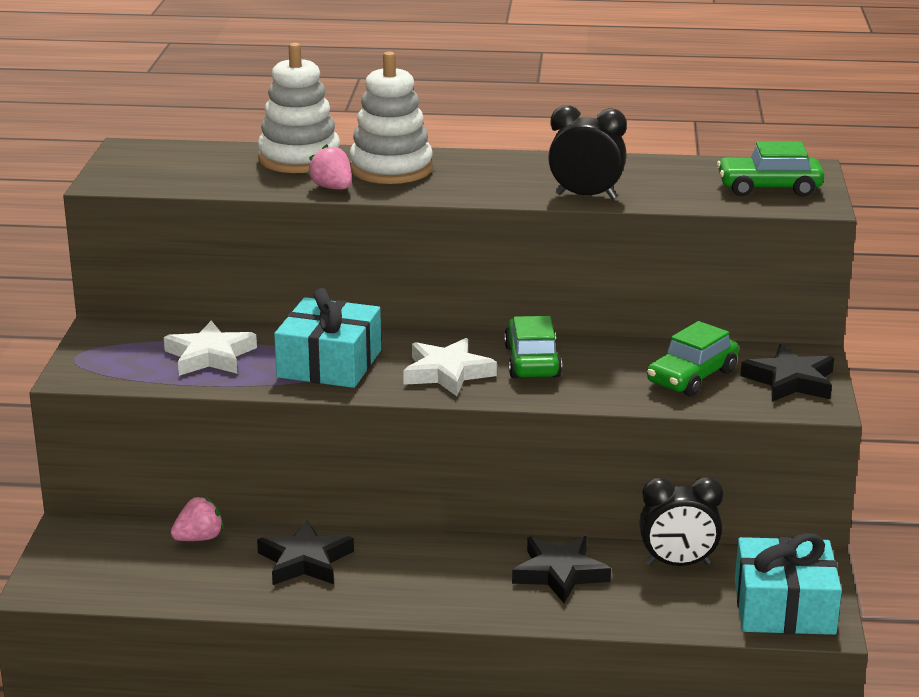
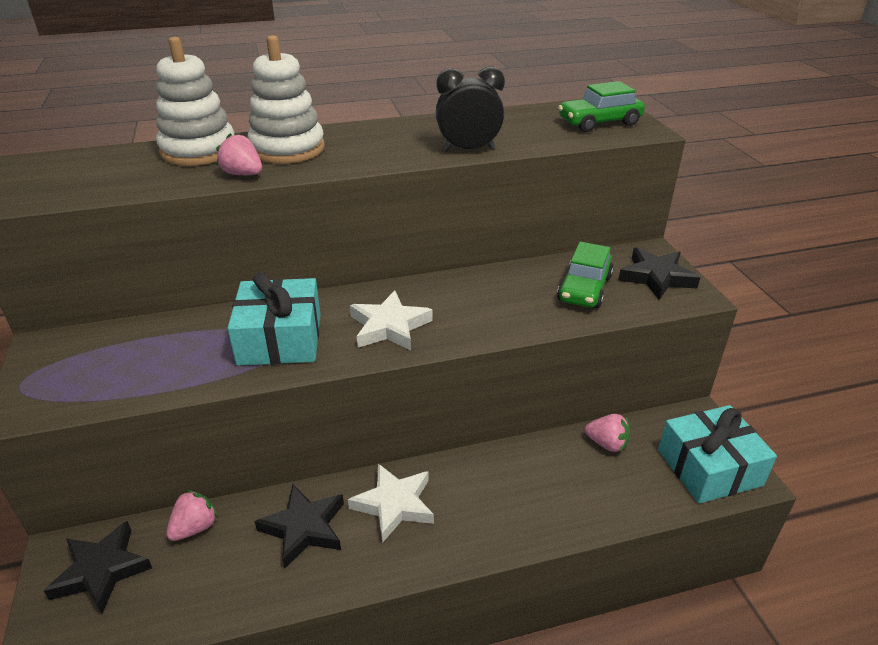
camera: 20 degrees left, 10 degrees up
white star [164,321,257,376] -> white star moved to [348,463,434,543]
green car [504,316,562,378] -> none
black star [512,536,611,603] -> black star moved to [44,521,152,614]
black clock [639,476,724,566] -> pink strawberry [585,414,630,452]

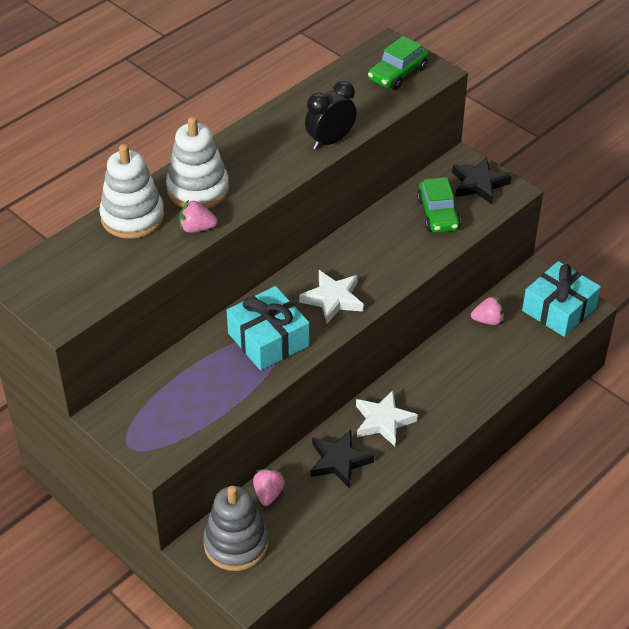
camera: 30 degrees left, 10 degrees up
black star [44,521,152,614] -> grey stacking toy [203,486,269,571]

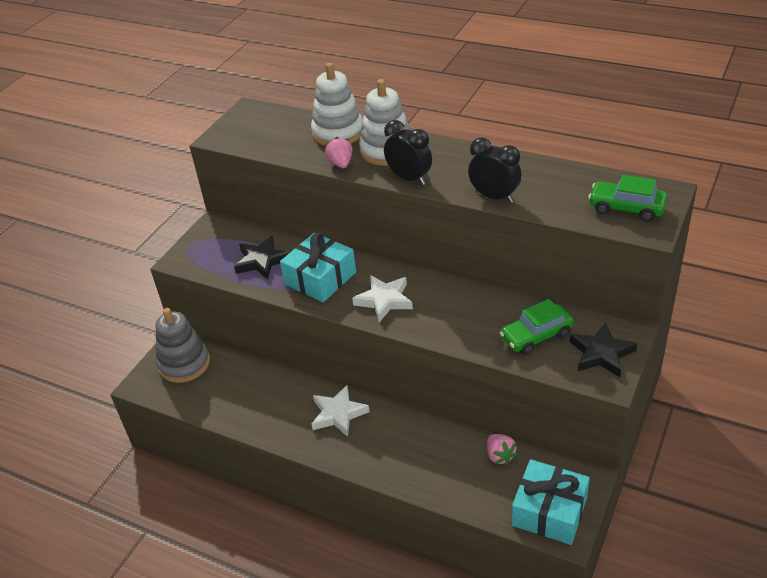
camera: 75 degrees right, 5 degrees down
pink strawberry [253,469,285,506] -> none
black star [311,429,374,488] -> black star moved to [234,236,289,280]
none -> black clock [384,120,432,185]

